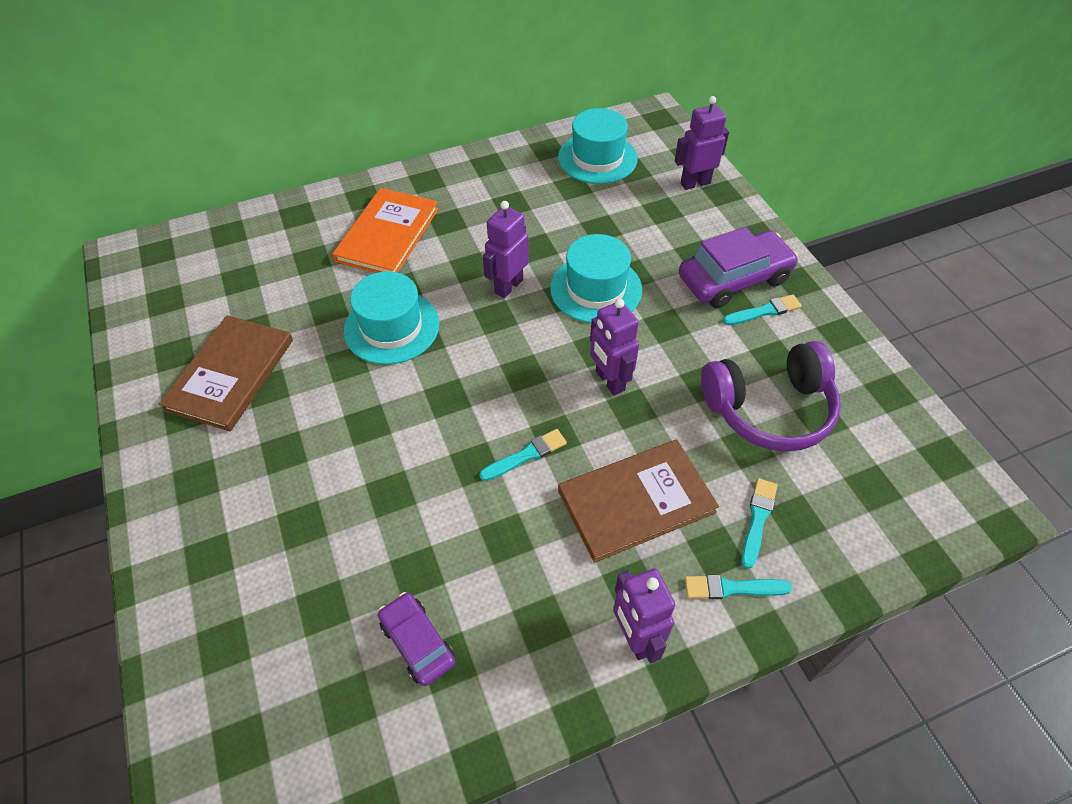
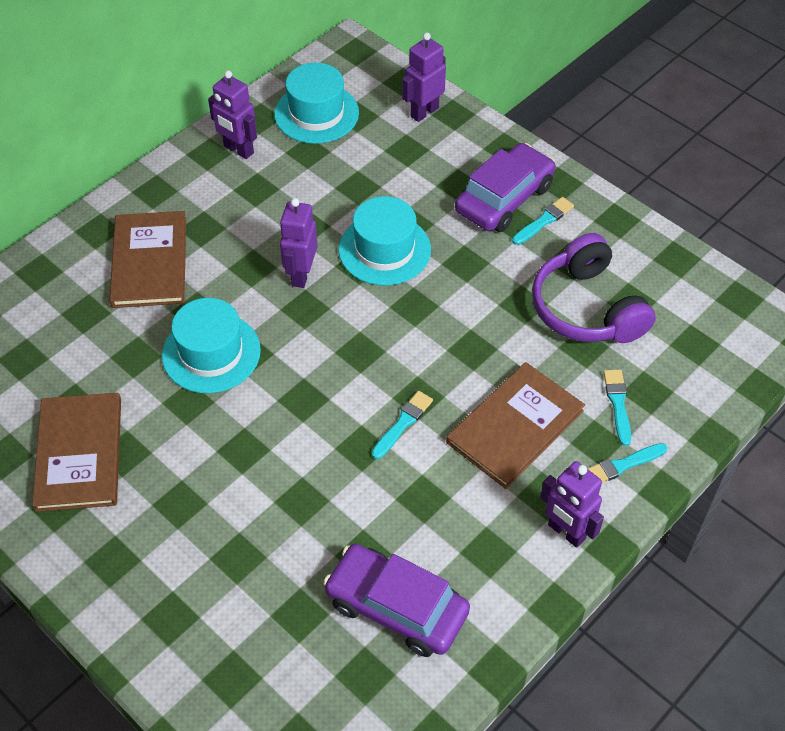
camera: 25 degrees left, 0 degrees up
orange book [332,188,439,273] -> brown book [109,211,186,308]
purple car [378,592,455,686] -> purple car [323,544,470,657], size x1.71
purple robot [590,299,639,395] -> purple robot moved to [208,70,257,159]
purple headphones [701,341,841,452] -> purple headphones turned 105 degrees clockwise [532,233,656,343]

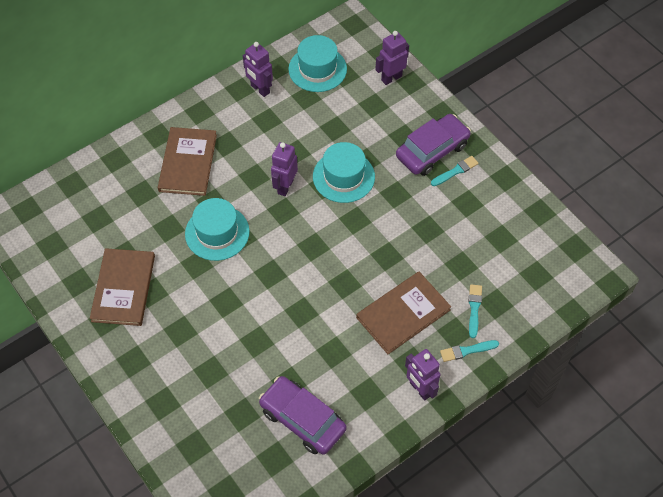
camera: 10 degrees right, 5 degrees up
turquoise brush [372,391,433,459] -> none
purple headphones [532,233,656,343] -> none

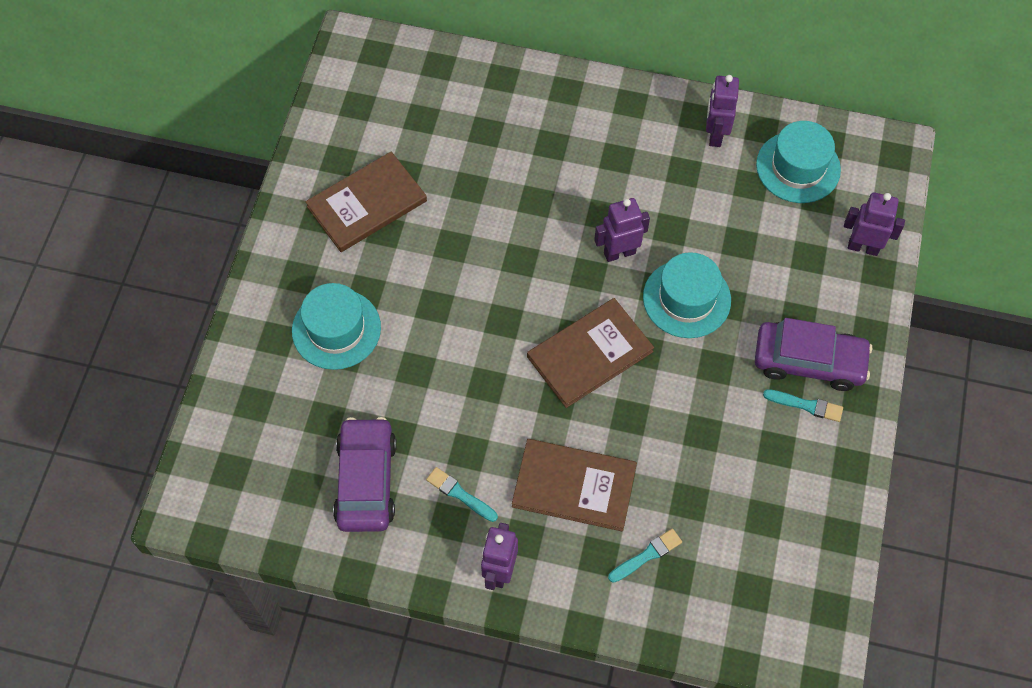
camera: 50 degrees right, 5 degrees up
brown book [158,127,217,196] -> brown book moved to [527,298,654,408]
turquoise hat [185,198,250,261] -> turquoise hat moved to [292,283,381,370]
turquoise brush [440,340,499,362] -> turquoise brush moved to [426,467,498,522]

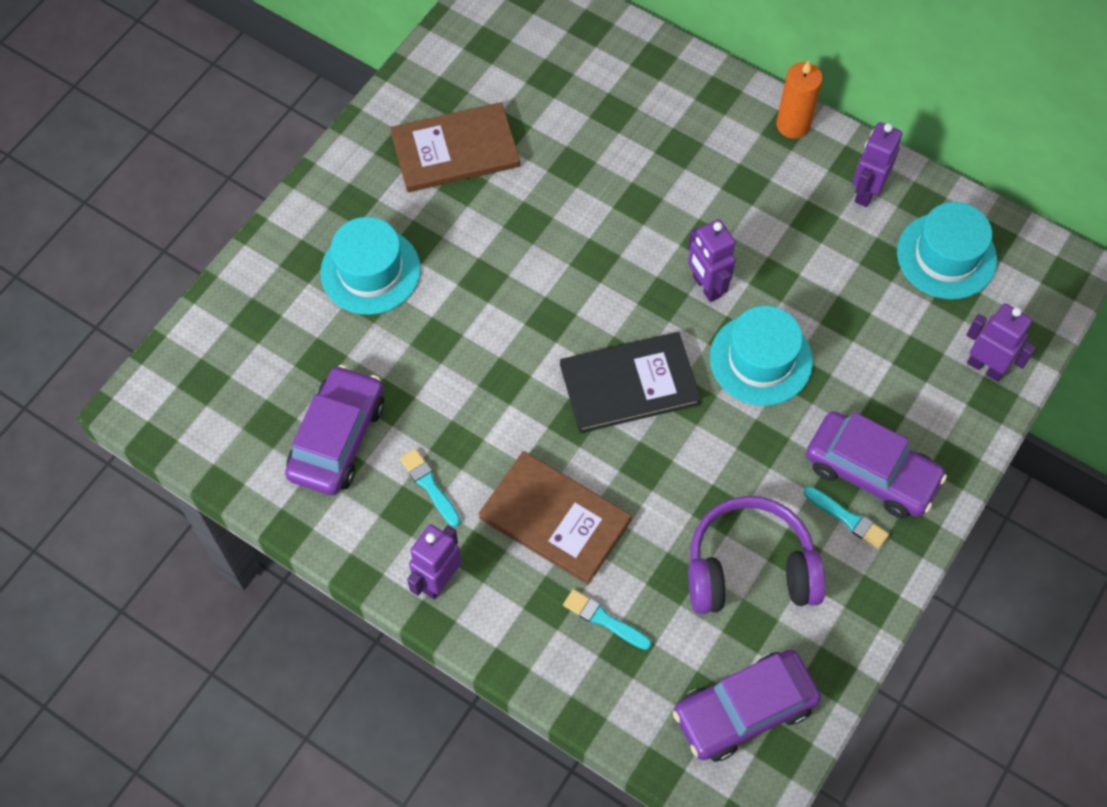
camera: 20 degrees right, 0 degrees up
brown book [527,298,654,408] -> black book [560,332,701,433]
purple robot [594,198,650,262] -> purple robot turned 120 degrees counterclockwise [688,219,736,302]
turquoise brush [608,528,682,583] -> turquoise brush turned 135 degrees counterclockwise [563,589,652,650]
none -> purple car [673,650,821,762]
none -> purple headphones [688,496,826,614]
none -> orange candle [776,61,823,139]

